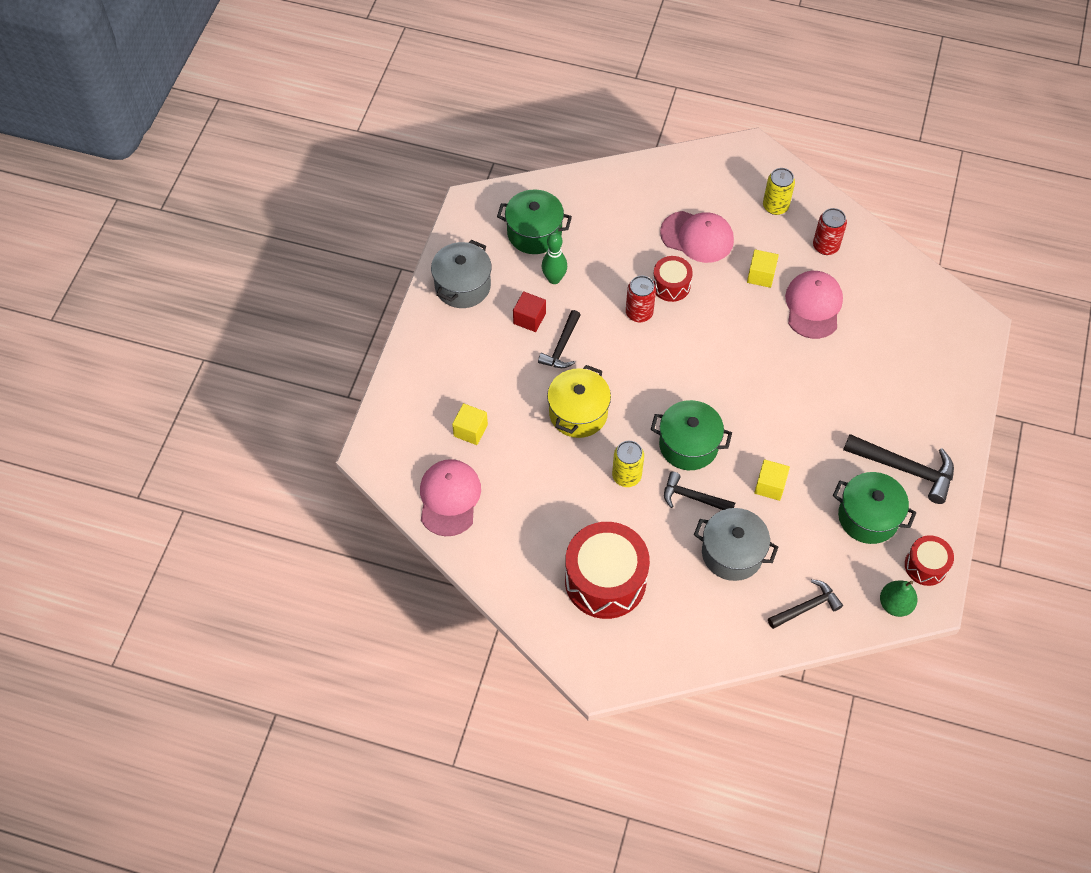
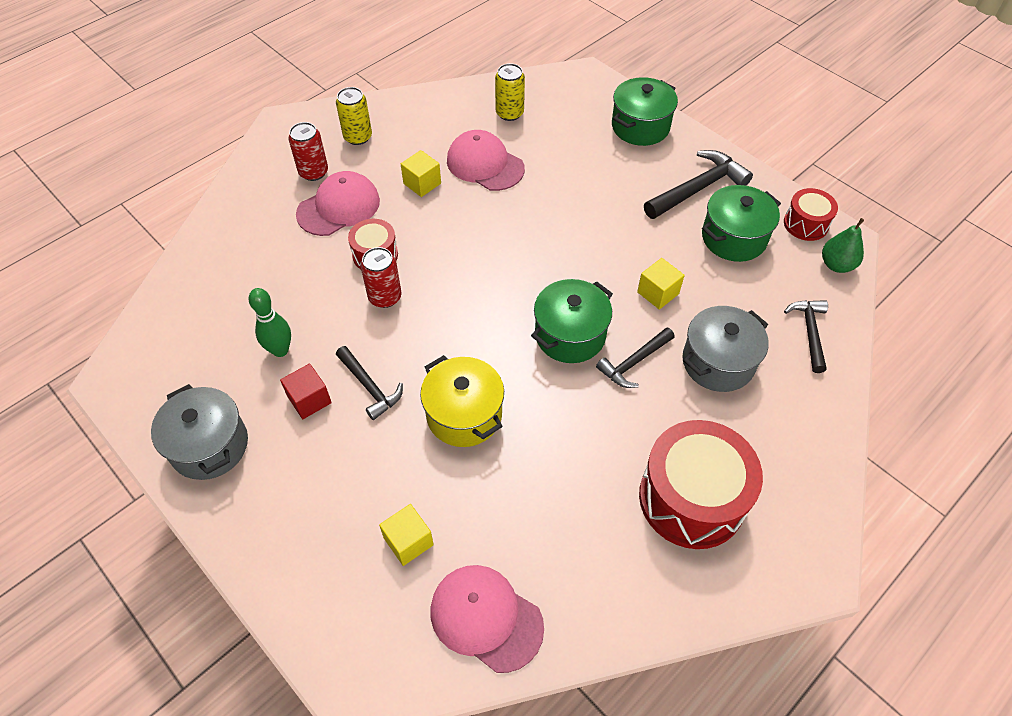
camera: 60 degrees left, 5 degrees down
green pot [497,189,572,254] -> green pot moved to [612,77,678,146]
yellow can [612,441,644,487] -> yellow can moved to [495,63,525,121]
red can [813,208,847,255] -> red can moved to [288,122,328,181]

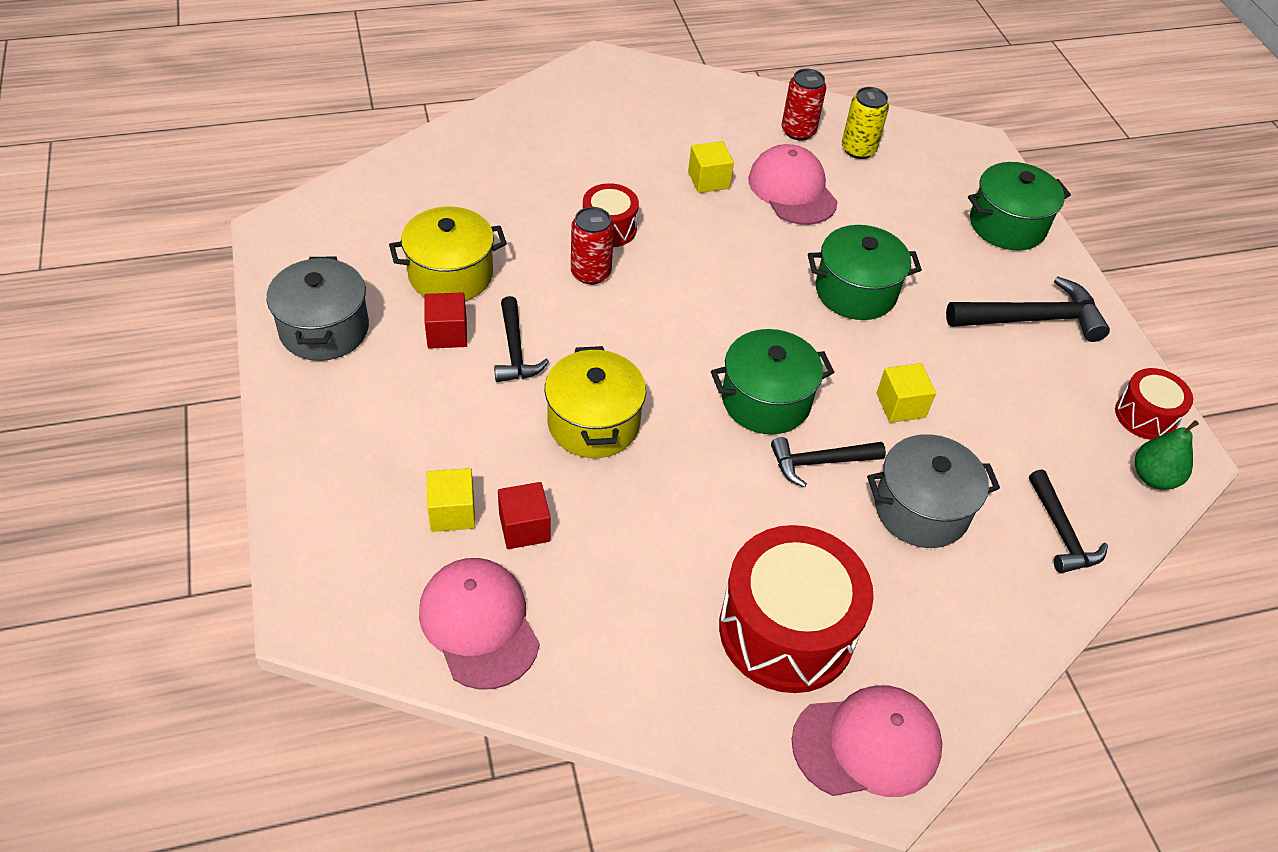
camera: 25 degrees right, 5 degrees down
green bowling pin [248,288,291,357] -> yellow pot [389,206,507,301]
red can [288,122,328,181] -> red can moved to [782,69,826,140]
pink cap [296,171,380,236] -> pink cap moved to [792,686,942,797]
yellow can [336,87,372,145] -> none
green pot [702,185,781,262] -> green pot moved to [808,225,922,320]
black hammer [784,300,828,373] -> black hammer turned 135 degrees clockwise [1029,470,1108,573]
none -> red cube [498,482,550,549]

